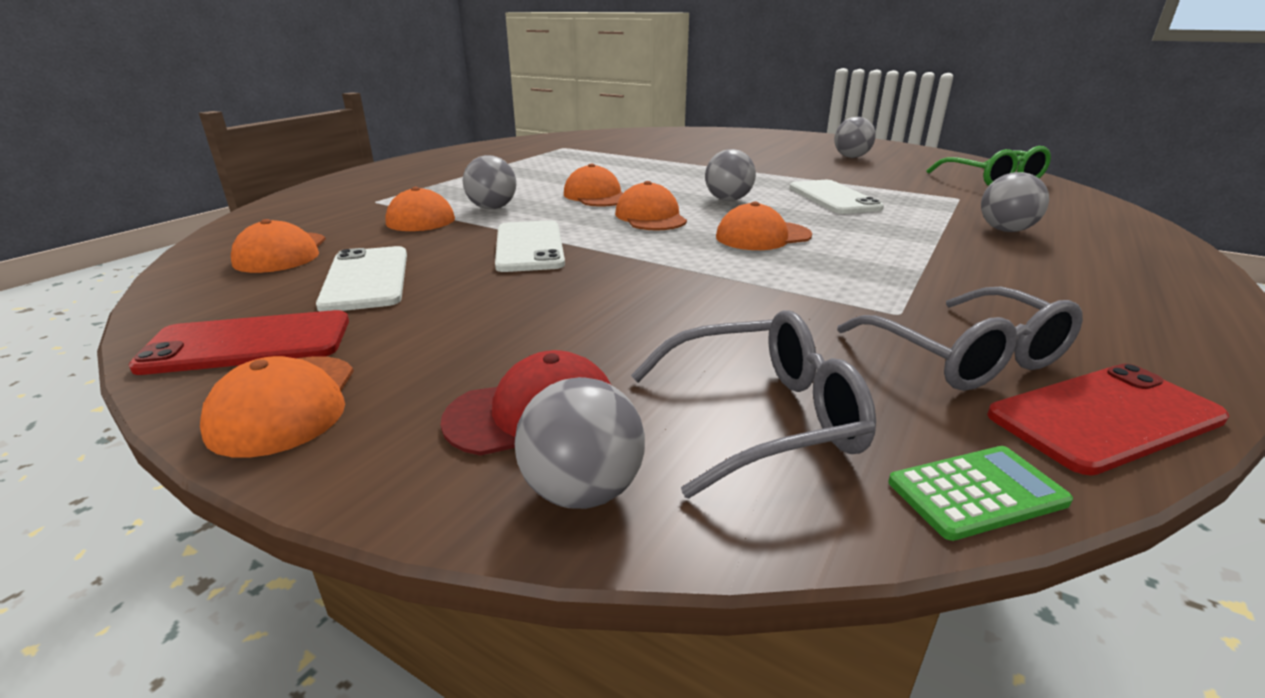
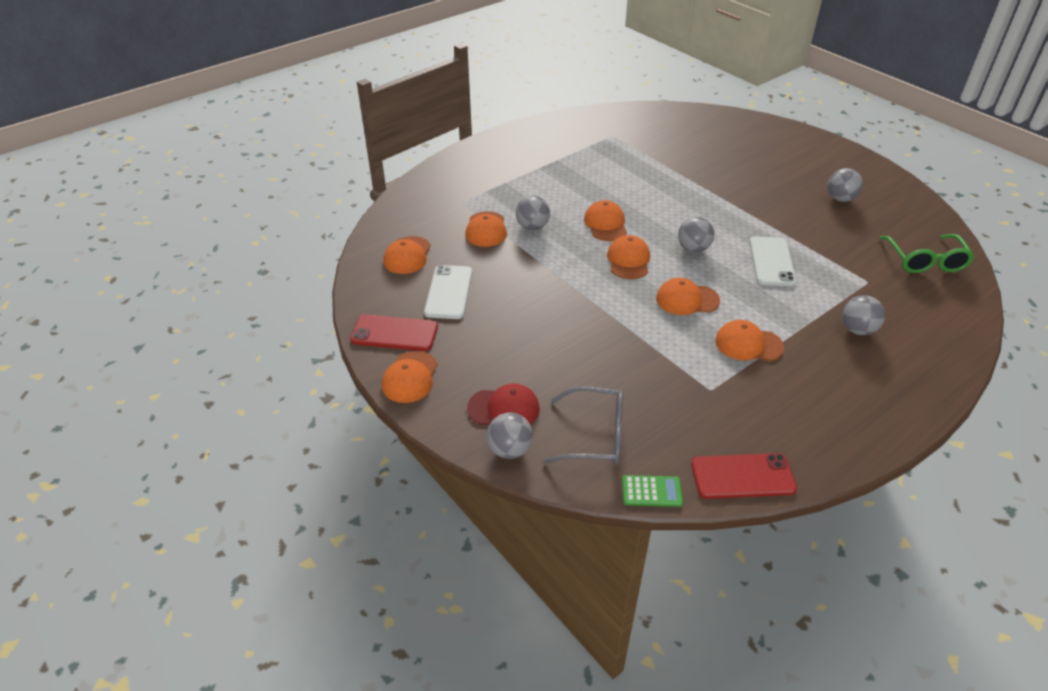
camera: 20 degrees right, 15 degrees up
white phone [495,220,565,272] -> none
grey glasses [837,287,1083,391] -> none
none -> orange cap [715,320,784,361]

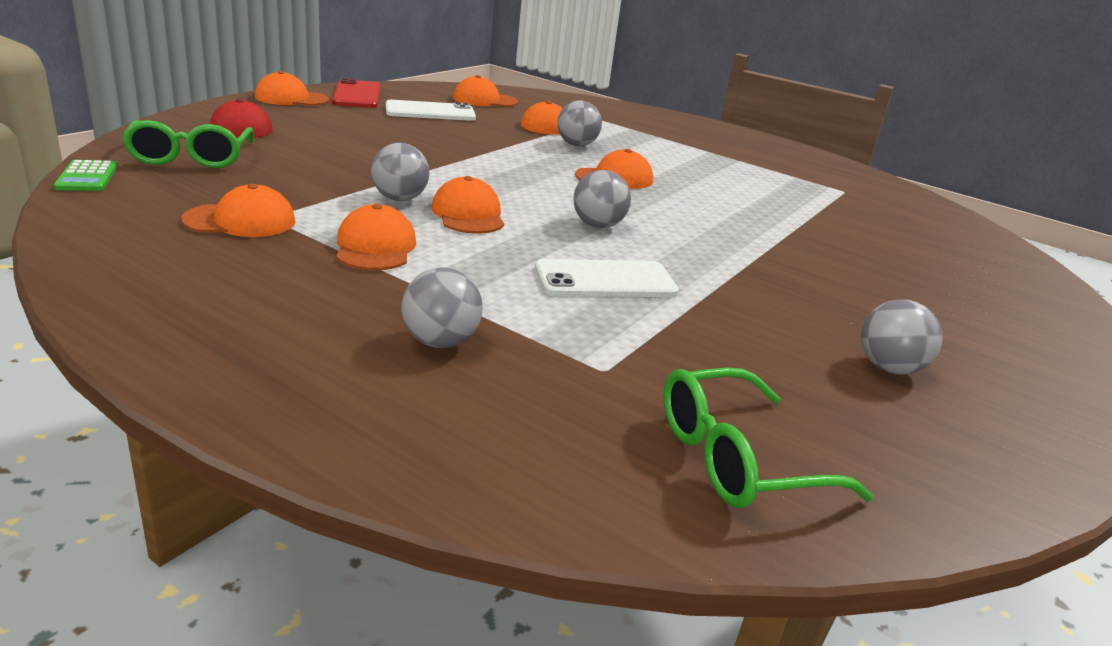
camera: 70 degrees right, 15 degrees down
grey ball [487,413,533,459] -> grey ball moved to [371,143,430,201]
grey glasses [543,386,623,465] -> green glasses [122,120,254,168]
orange cap [607,235,650,279] -> orange cap moved to [181,184,295,237]
red phone [691,453,797,499] -> none

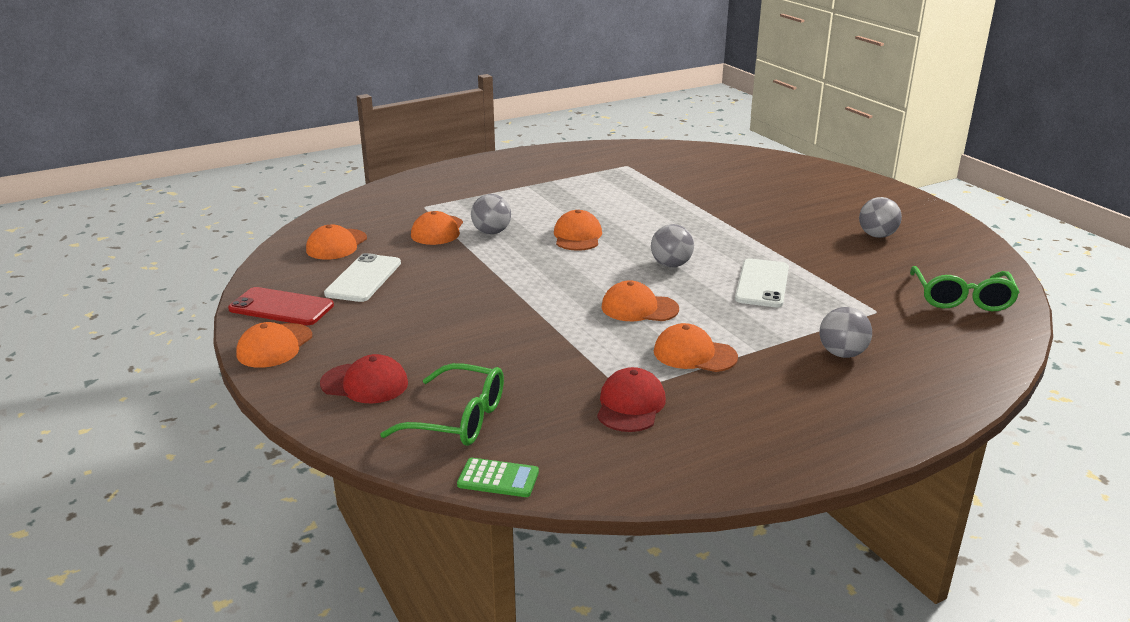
camera: 60 degrees left, 0 degrees up
orange cap [181,184,295,237] -> red cap [597,367,666,432]
grey ball [371,143,430,201] -> none

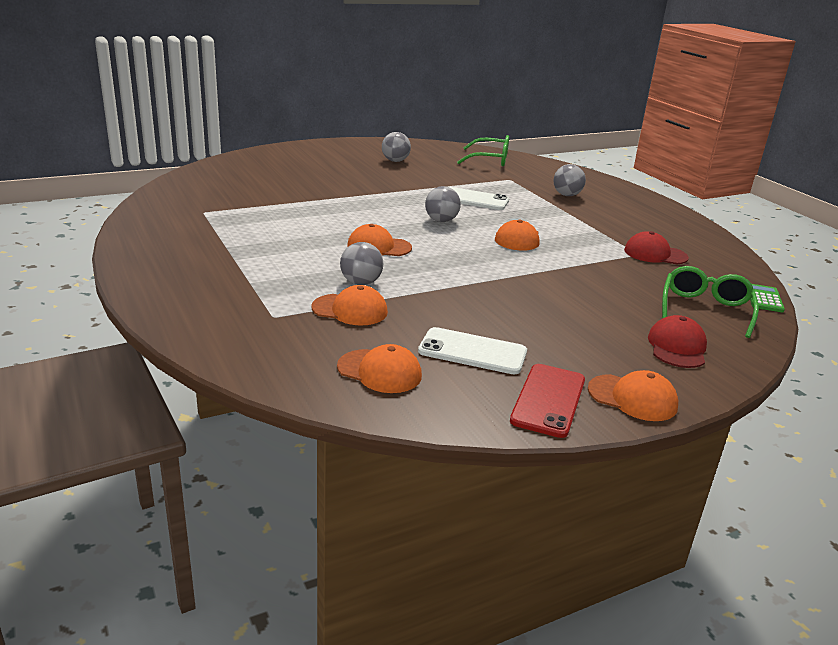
camera: 90 degrees left, 0 degrees up
orange cap [654,323,738,372] -> none

